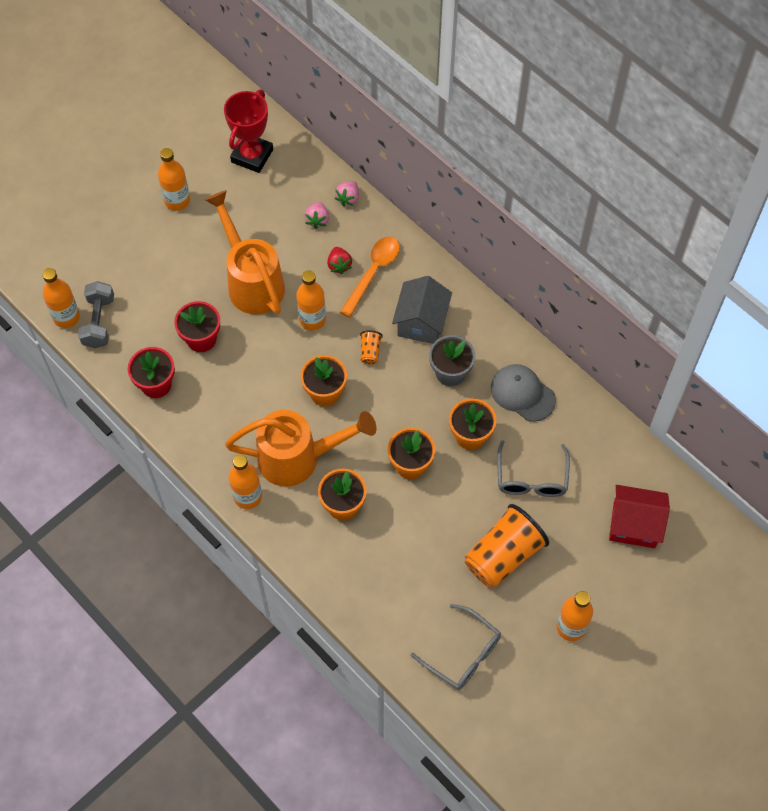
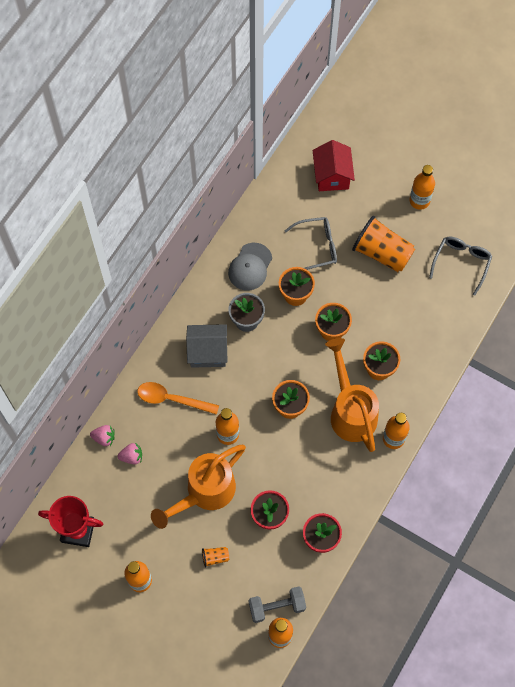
camera: 105 degrees left, 5 degrees up
red strawberry [327,247,352,274] -> none
orange cup [360,330,383,365] -> orange cup moved to [202,547,229,567]

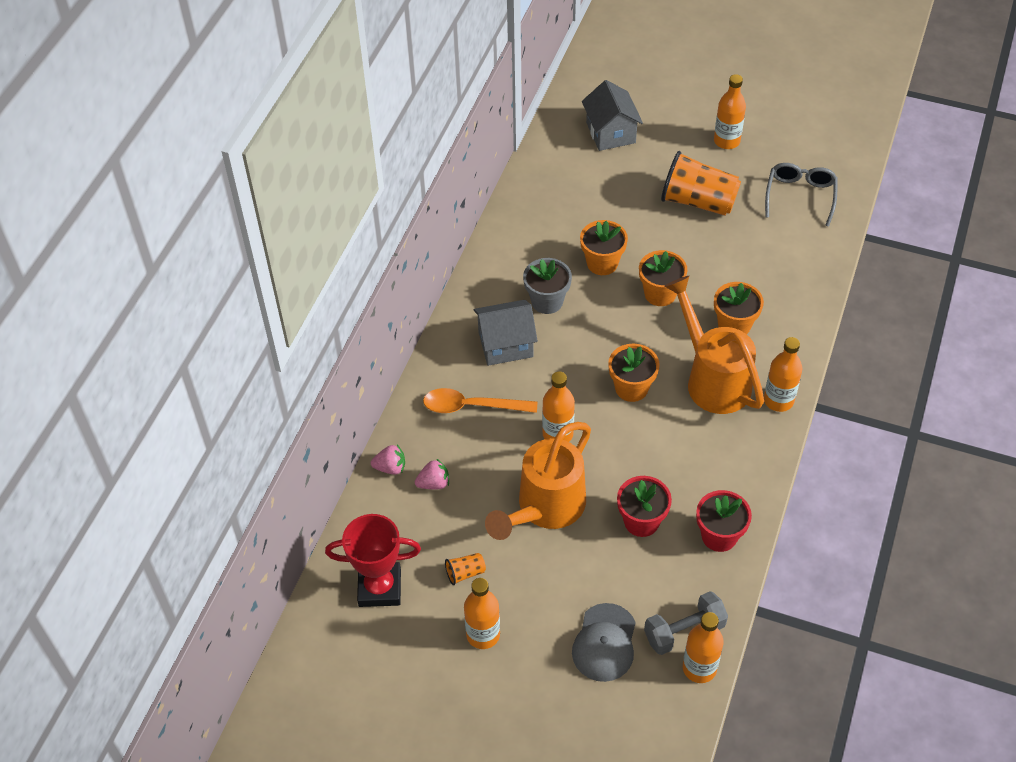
camera: 10 degrees left, 15 degrees down
orange cup [202,547,229,567] -> orange cup moved to [445,553,486,585]
grey cap [228,243,272,291] -> grey cap moved to [572,603,636,682]
grey glasses [285,217,337,270] -> none
red house [313,140,355,191] -> grey house [582,80,643,151]

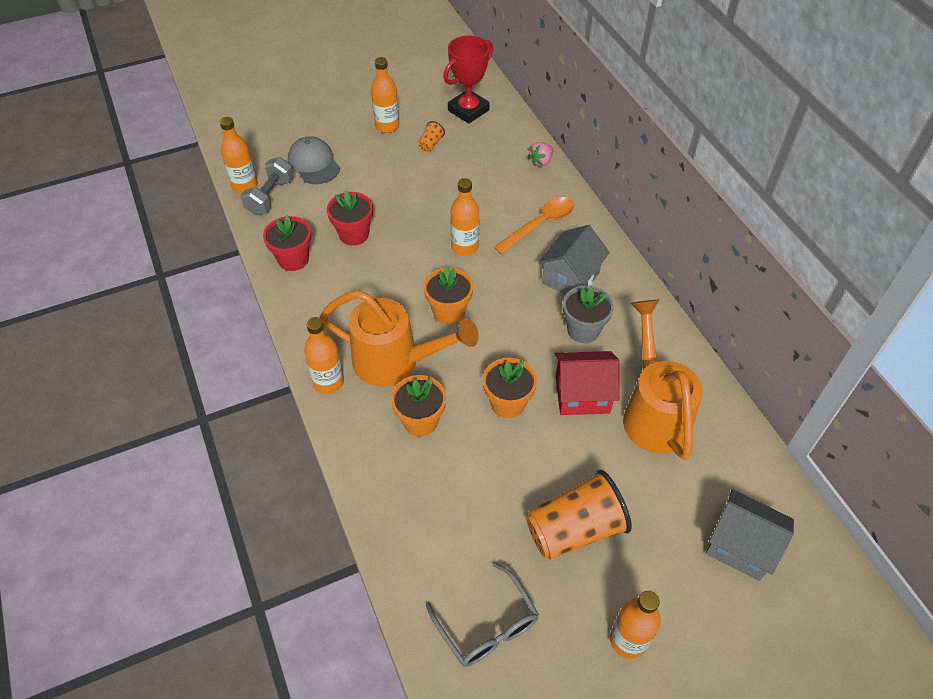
camera: 135 degrees right, 0 degrees up
pink strawberry [415,459,449,489] -> none
orange watering can [485,422,591,540] -> orange watering can moved to [623,300,703,460]
orange flower pot [580,220,628,275] -> red house [555,351,620,415]

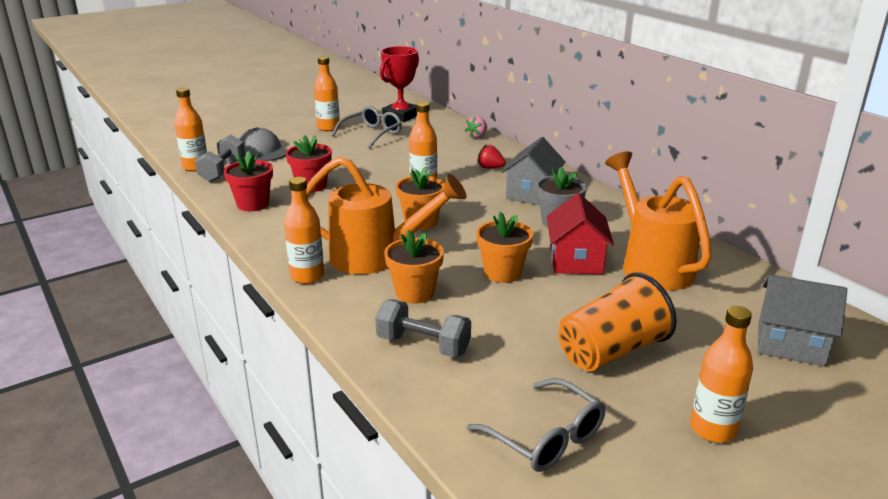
camera: 10 degrees left, 25 degrees down
orange cup [418,121,445,152] -> grey glasses [331,106,402,148]
orange spoon [494,197,574,254] -> red strawberry [477,145,506,169]
red house [555,351,620,415] -> red house turned 75 degrees counterclockwise [547,193,614,274]
none -> grey dumbbell [375,299,471,357]

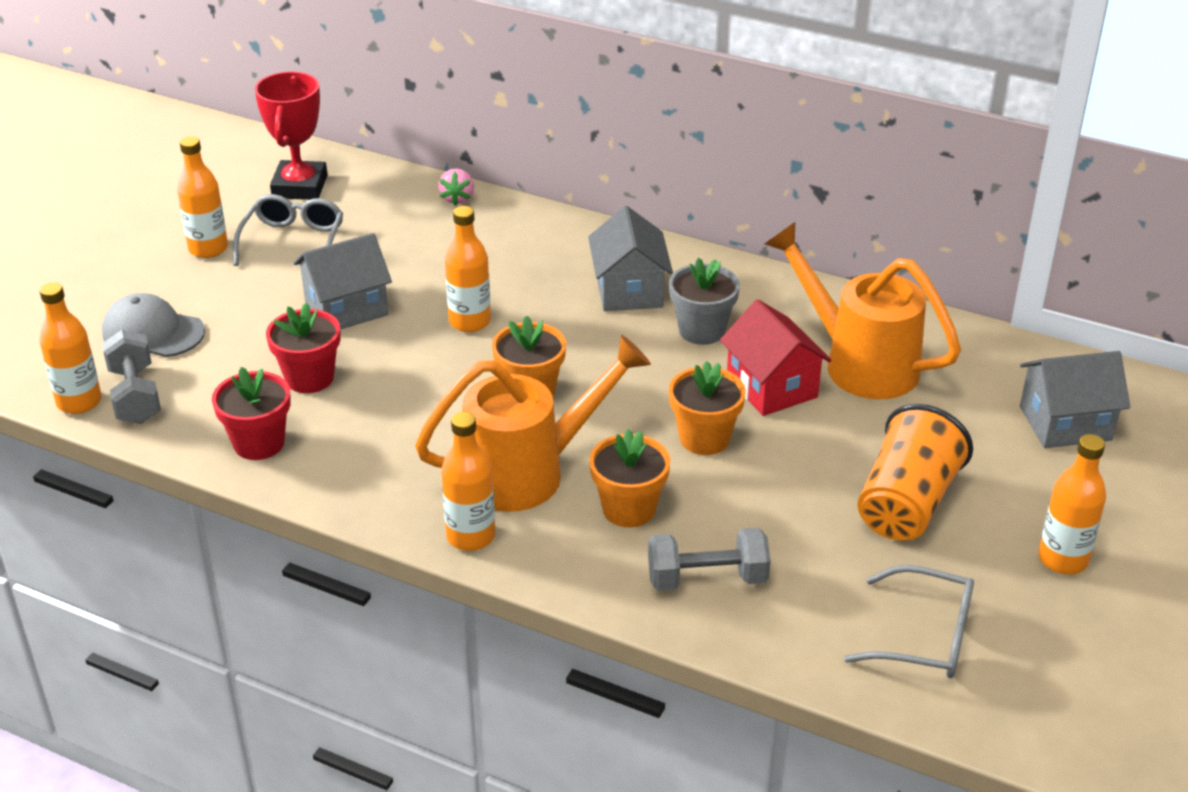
camera: 30 degrees left, 10 degrees up
red strawberry [477,145,506,169] -> none
none -> grey house [294,233,392,329]

